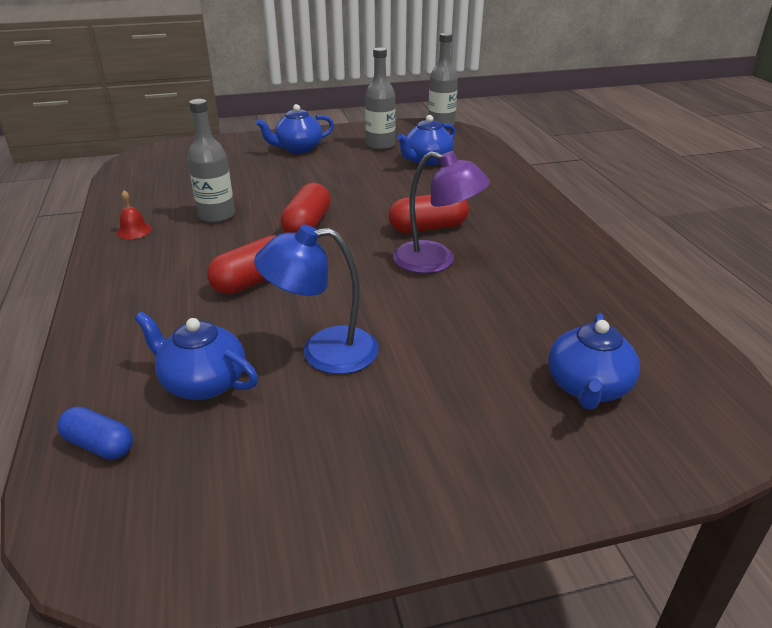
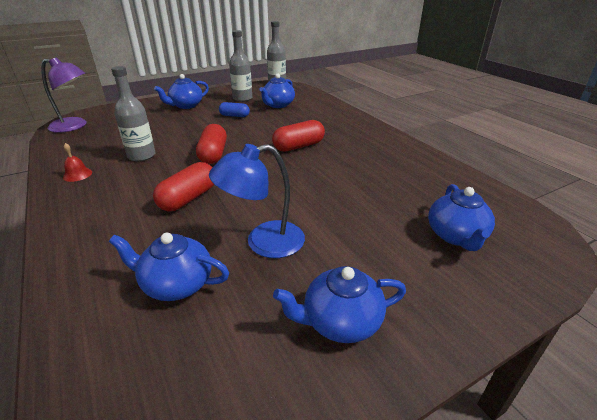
camera: 15 degrees left, 0 degrees up
blue capsule [57,406,133,459] -> blue capsule moved to [219,102,250,117]
purple lamp [393,151,490,273] -> purple lamp moved to [41,57,87,133]
none -> blue teapot [273,266,406,343]

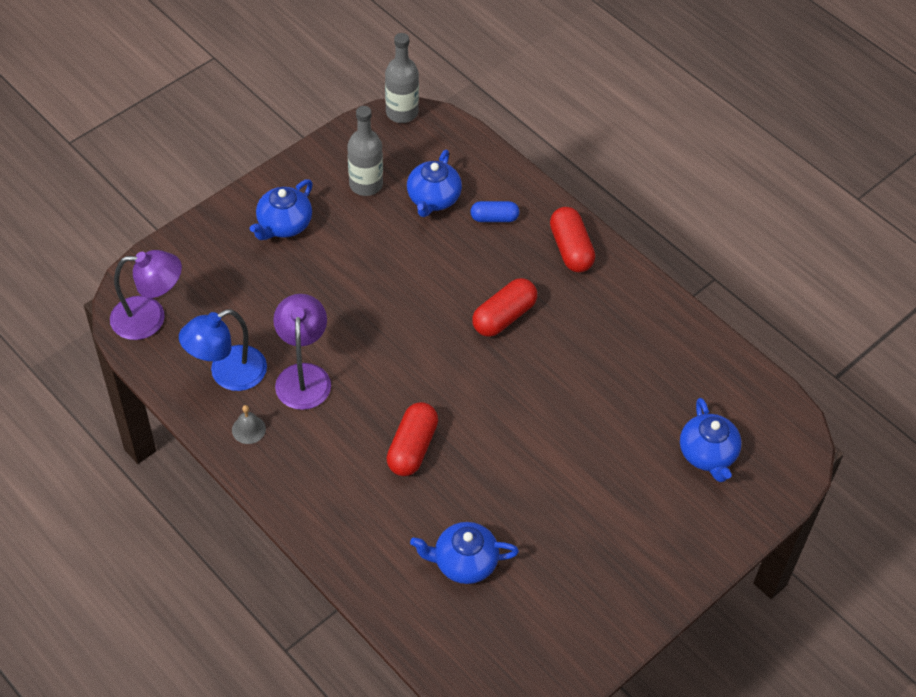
camera: 15 degrees left, 20 degrees up
red bell [63,143,92,182] -> grey bell [232,405,266,444]
grey bottle [111,66,156,162] -> purple lamp [273,294,331,410]
red capsule [196,124,227,164] -> red capsule moved to [550,207,595,272]
blue lamp [209,144,305,258] -> blue lamp moved to [179,309,267,391]
blue capsule [219,102,250,117] -> blue capsule moved to [470,201,520,222]
blue teapot [273,266,406,343] -> none

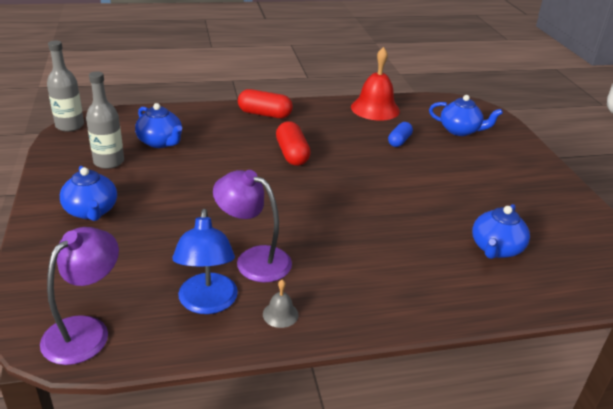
camera: 60 degrees left, 20 degrees down
red capsule [386,402,438,476] -> none
blue capsule [470,201,520,222] -> blue capsule moved to [388,122,413,147]
none -> red bell [351,47,400,121]

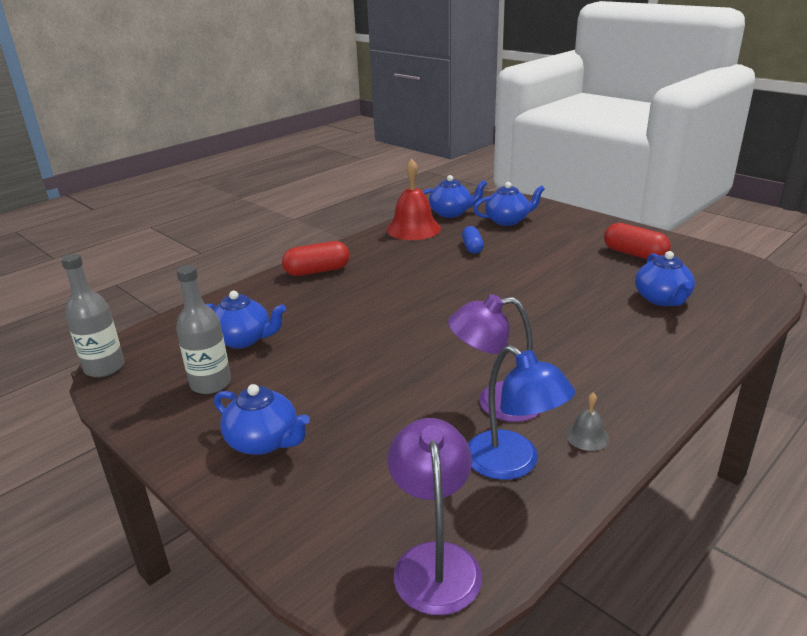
camera: 30 degrees left, 5 degrees down
red capsule [276,121,311,166] -> red capsule moved to [604,223,671,260]
none -> blue teapot [422,175,487,218]

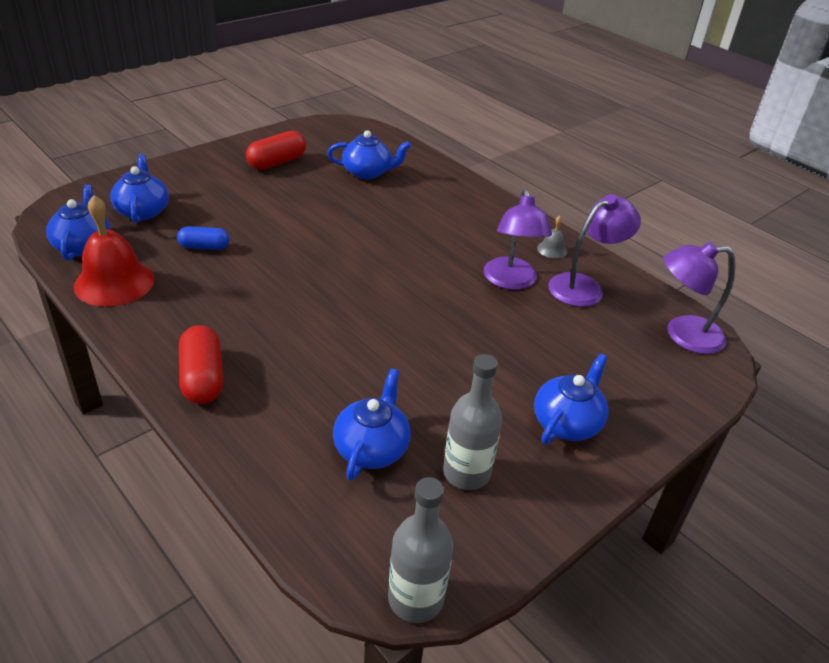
camera: 90 degrees left, 10 degrees up
blue lamp [468,345,575,480] -> purple lamp [548,194,641,307]

